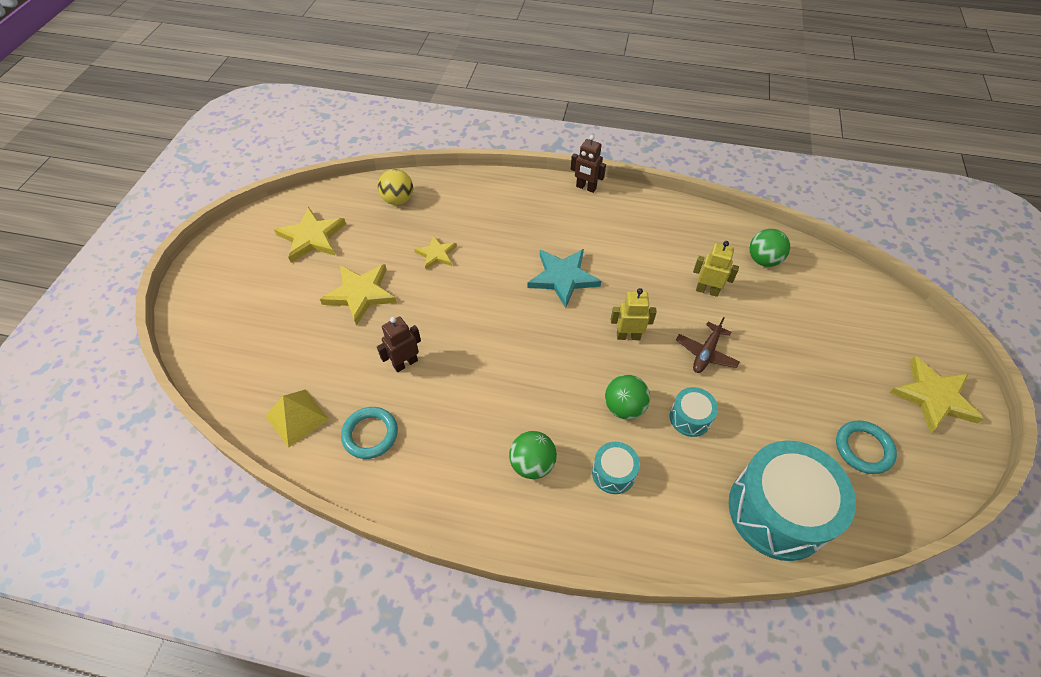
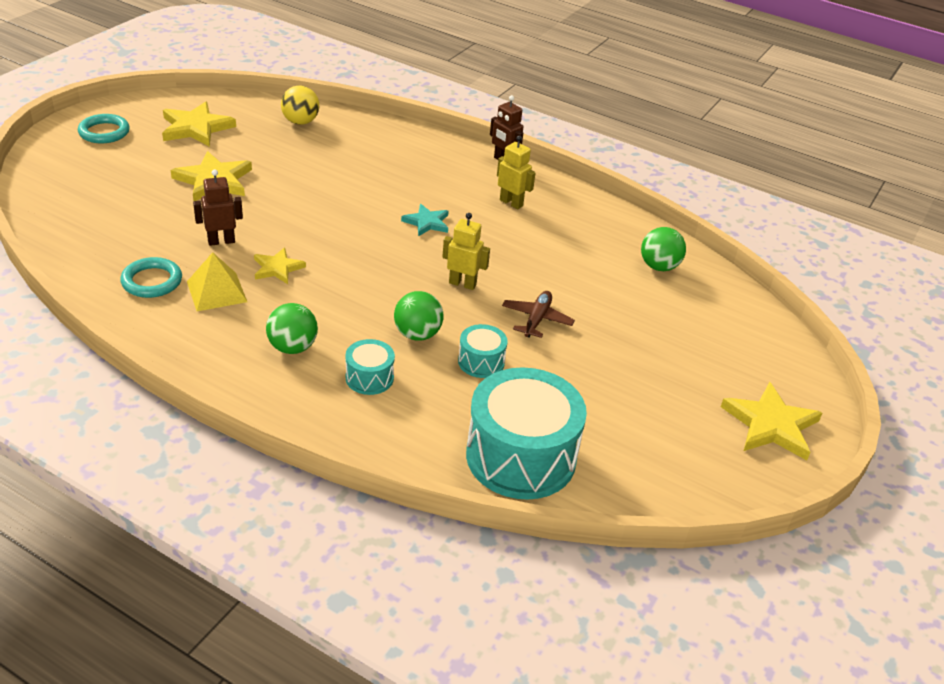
camera: 15 degrees right, 15 degrees down
yellow pyramid [265,389,329,448] -> yellow pyramid moved to [187,252,247,311]
yellow star [414,235,457,270] -> yellow star moved to [254,247,306,284]
turquoise star [527,249,601,308] -> turquoise star [401,204,449,237], size x0.60
brown plane [676,317,740,373] -> brown plane turned 150 degrees clockwise [502,291,575,338]
yellow robot [693,241,739,297] -> yellow robot moved to [497,136,536,209]
turquoise ring [836,420,897,474] -> turquoise ring moved to [78,114,130,143]

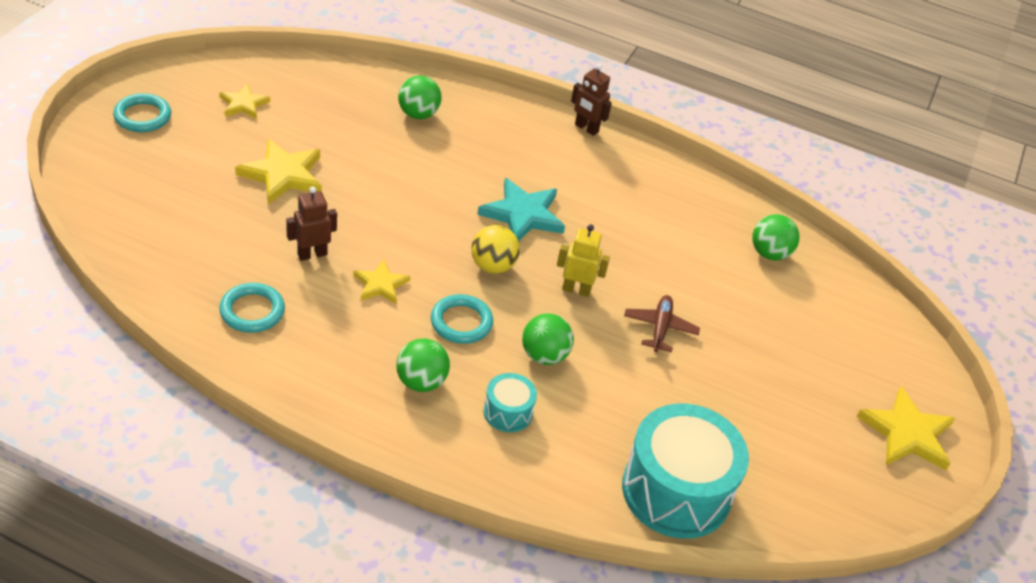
camera: 10 degrees left, 5 degrees up
yellow star [162,102,236,147] -> yellow star [219,84,270,119], size x0.60
yellow pyramid [187,252,247,311] -> none
yellow ball [281,86,319,125] -> yellow ball moved to [471,225,520,274]
turquoise star [401,204,449,237] -> turquoise star [477,178,565,242], size x1.66
turquoise drum [458,324,508,378] -> none
yellow robot [497,136,536,209] -> none
none -> green ball [398,76,441,119]
none -> turquoise ring [431,294,493,344]

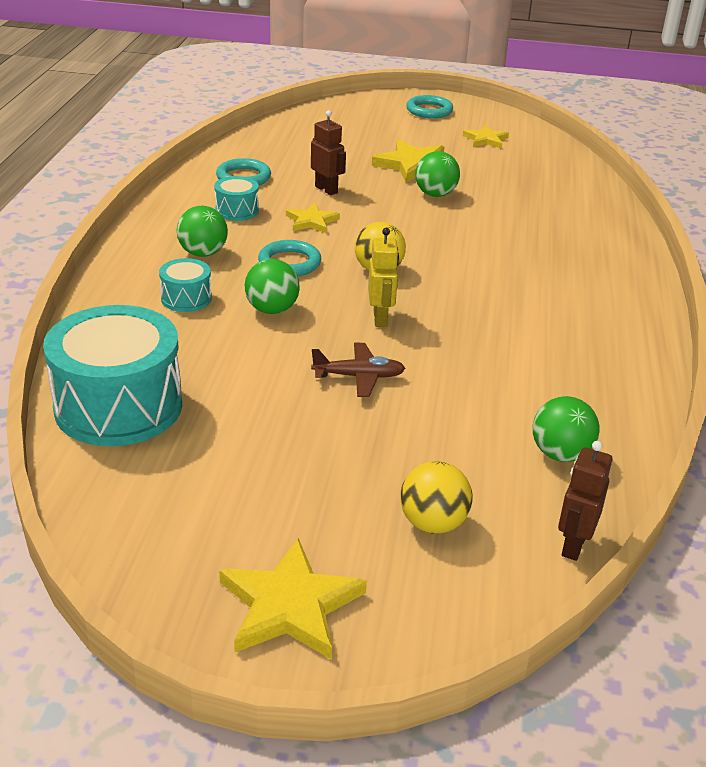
camera: 80 degrees right, 10 degrees down
green ball [398,76,441,119] -> green ball moved to [415,151,460,197]
turquoise star [477,178,565,242] -> none
brown robot [571,64,612,136] -> brown robot moved to [558,441,613,561]
none -> turquoise drum [214,176,259,221]
none -> yellow ball [400,461,472,534]

